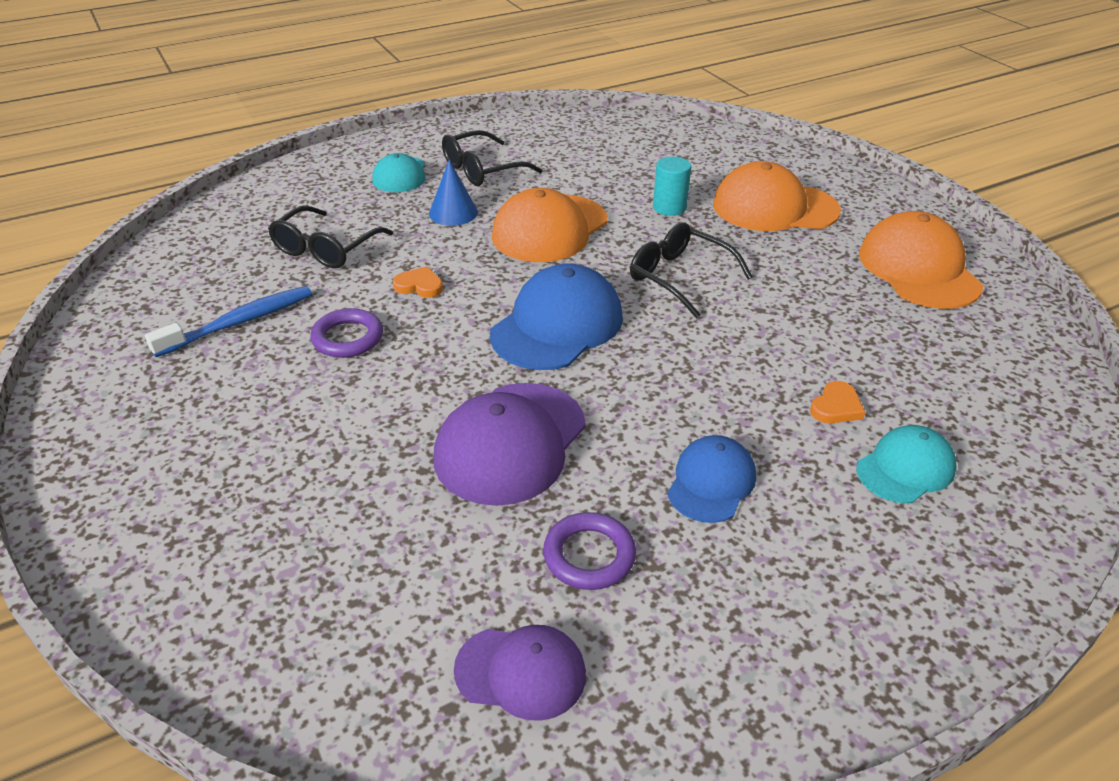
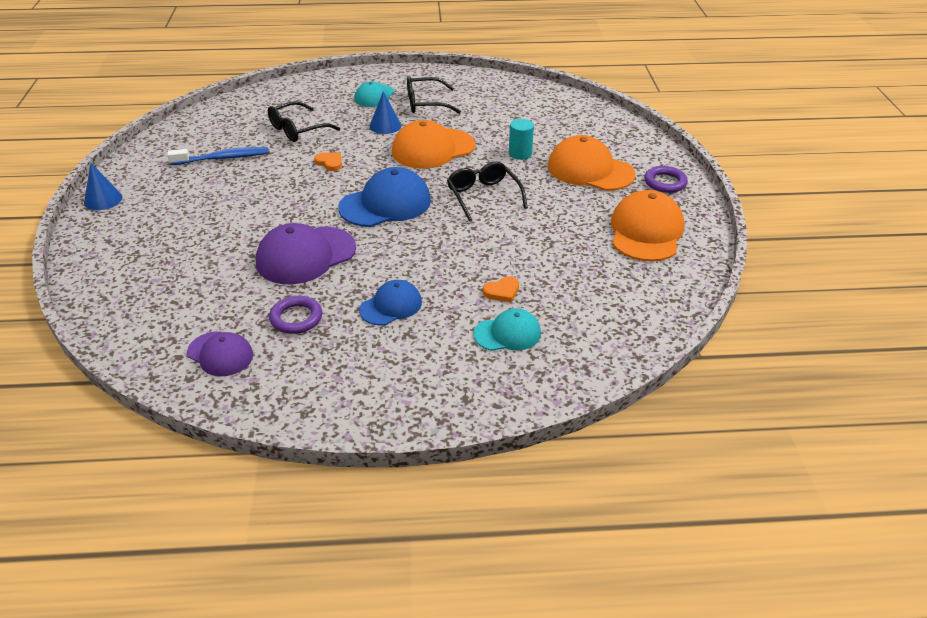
camera: 25 degrees right, 0 degrees up
purple ring [310,308,383,358] -> purple ring moved to [644,166,688,193]
none -> blue cone [84,163,122,210]

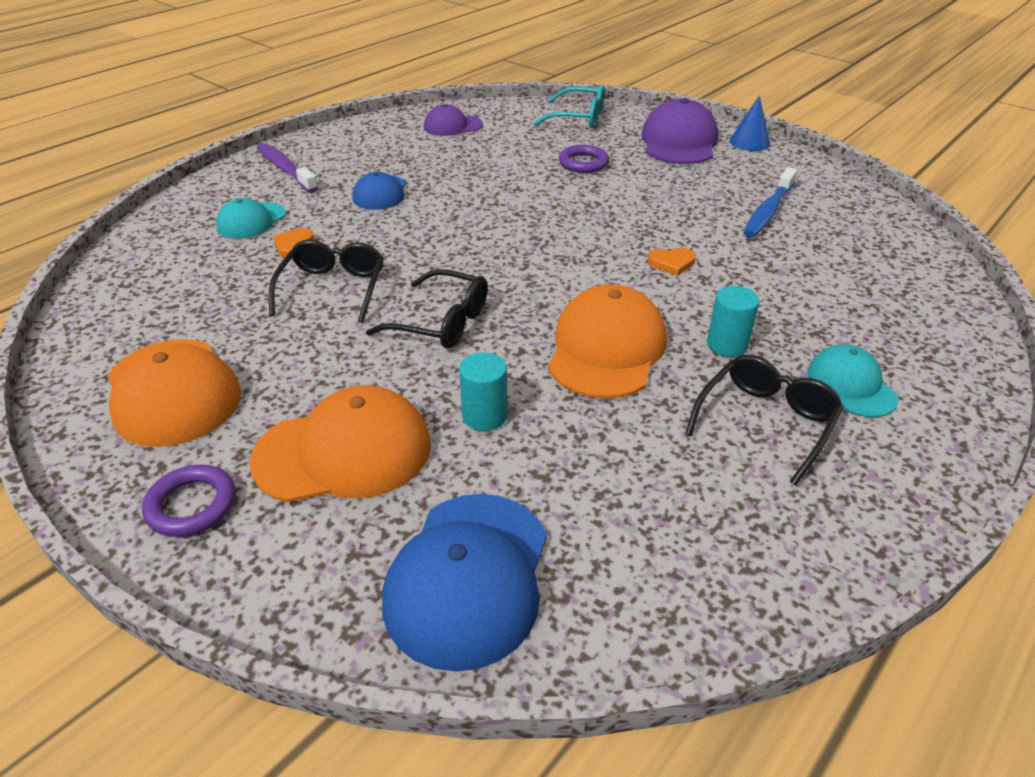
camera: 135 degrees right, 0 degrees up
purple cap [256,223,356,284] -> purple cap moved to [641,98,718,164]
black glasses [268,101,340,142] -> black glasses moved to [269,240,384,322]
purple ring [269,296,322,334] -> purple ring moved to [559,145,609,173]
blue cap [338,167,431,227] -> blue cap moved to [382,494,547,672]
blue cone [369,91,401,134] -> turquoise cylinder [707,286,760,357]
none -> purple toothbrush [257,143,318,193]
none -> turquoise glasses [533,85,605,128]

